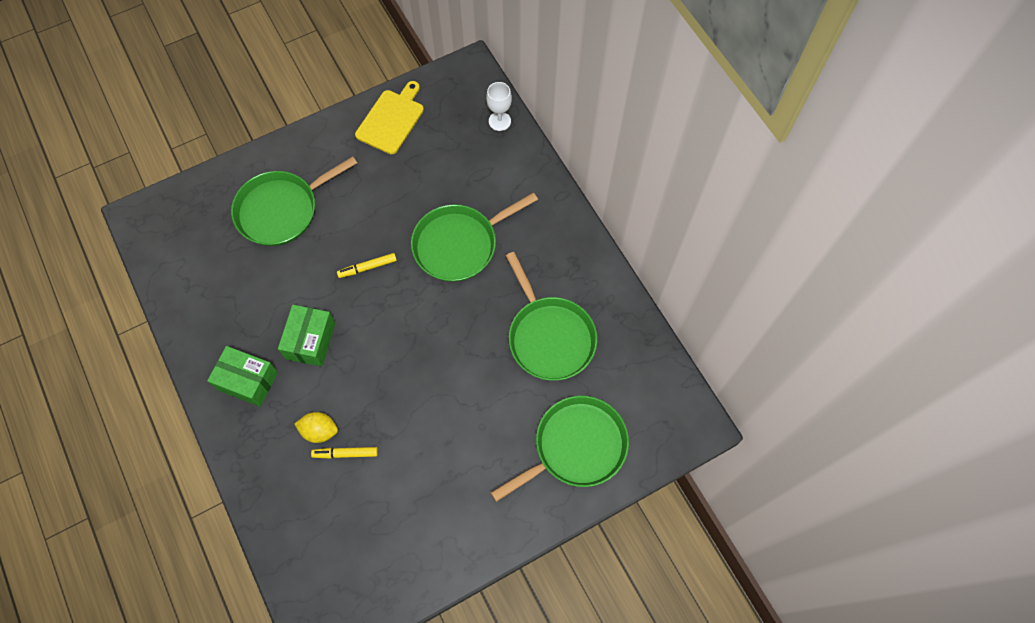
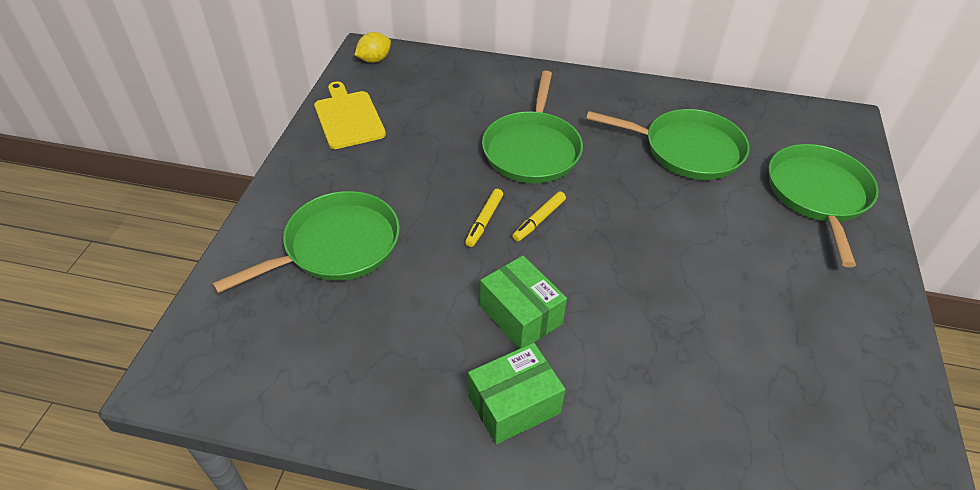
camera: 50 degrees left, 20 degrees down
green pan [231,156,357,246] -> green pan turned 135 degrees counterclockwise [212,191,400,293]
yellow lemon [295,412,338,443] -> yellow lemon moved to [355,32,391,63]
yellow marker [311,447,378,459] -> yellow marker moved to [512,191,566,242]
white goblet [486,82,512,131] -> none

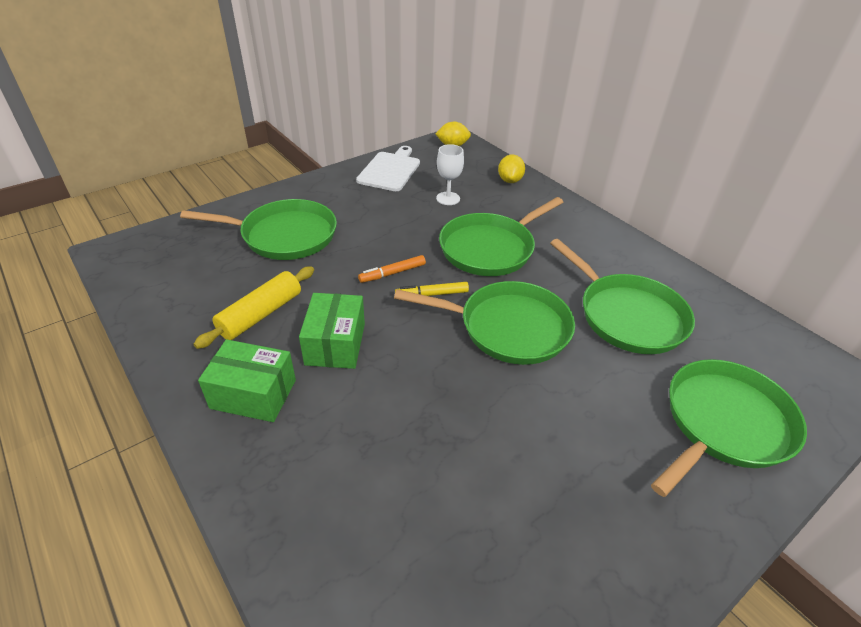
camera: 40 degrees right, 5 degrees down
yellow cutting board [314,81,386,149] -> white cutting board [356,146,420,191]
yellow marker [465,189,503,247] -> orange marker [358,255,426,283]
none -> yellow rolling pin [194,266,314,349]
none -> green pan [394,281,575,365]
none -> white goblet [436,144,464,205]
none -> yellow lemon [498,154,525,183]

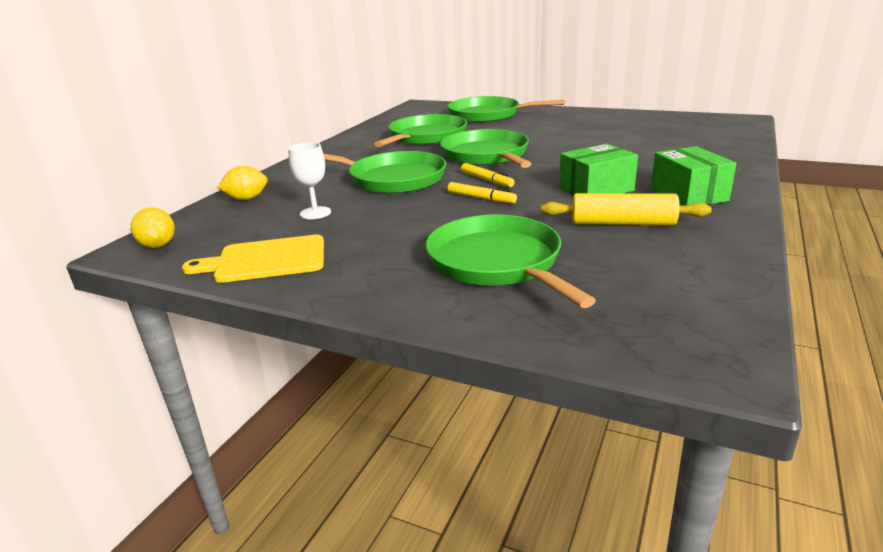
camera: 115 degrees left, 15 degrees down
white cutting board [356,146,420,191] -> yellow cutting board [182,235,324,283]
orange marker [358,255,426,283] -> yellow marker [448,182,517,203]

